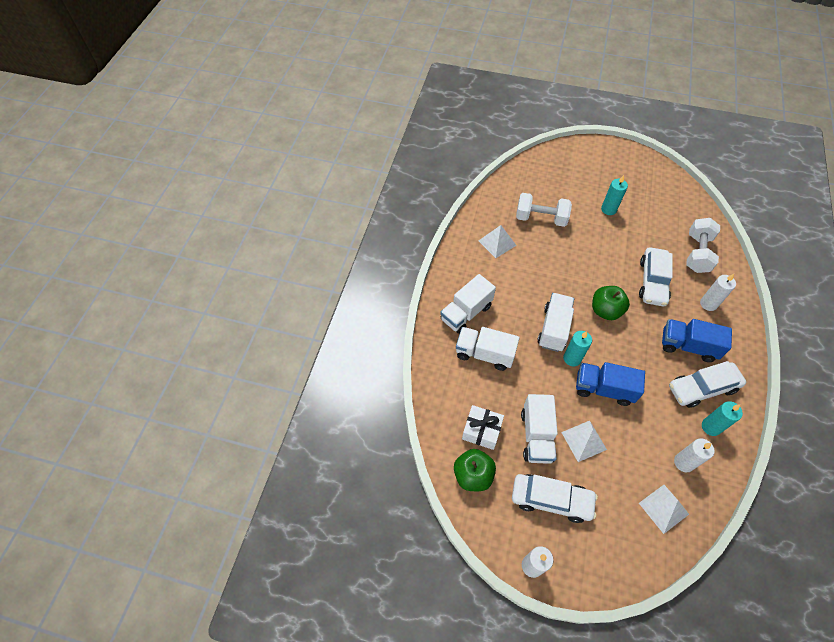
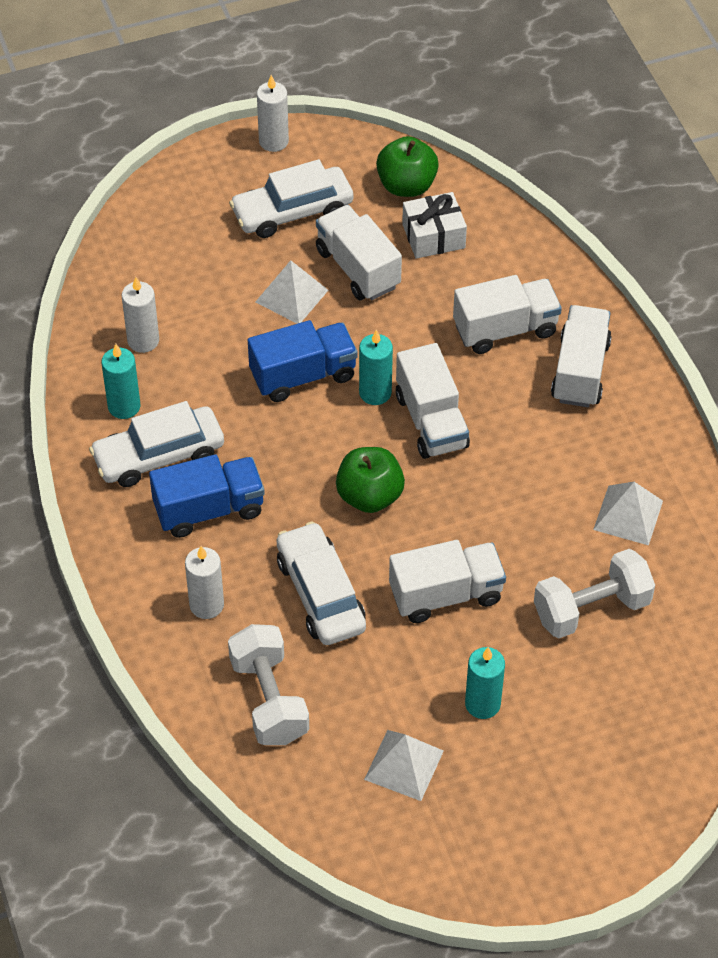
camera: 145 degrees right, 5 degrees down
white pyramid [639,485,689,534] -> white pyramid moved to [364,730,444,801]
white car [669,361,746,408] -> white car turned 150 degrees counterclockwise [89,401,224,487]
none -> white truck [389,540,506,623]

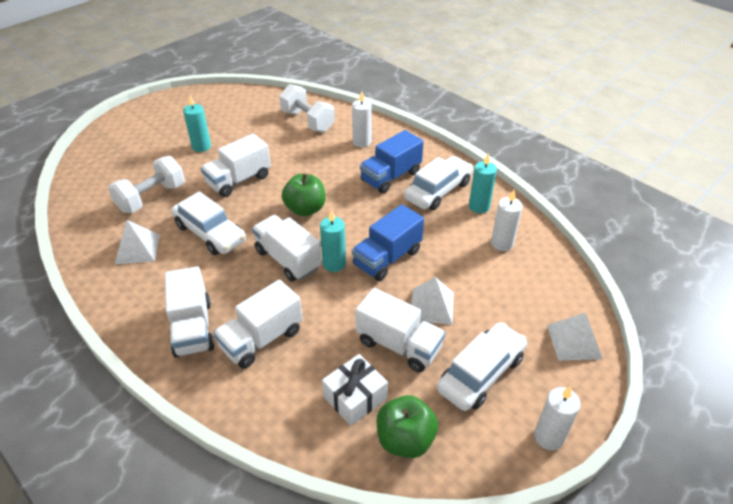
camera: 155 degrees right, 10 degrees down
white car [277,522,366,645] -> white car moved to [171,191,246,255]
white pyramid [364,730,444,801] -> white pyramid moved to [547,313,603,361]

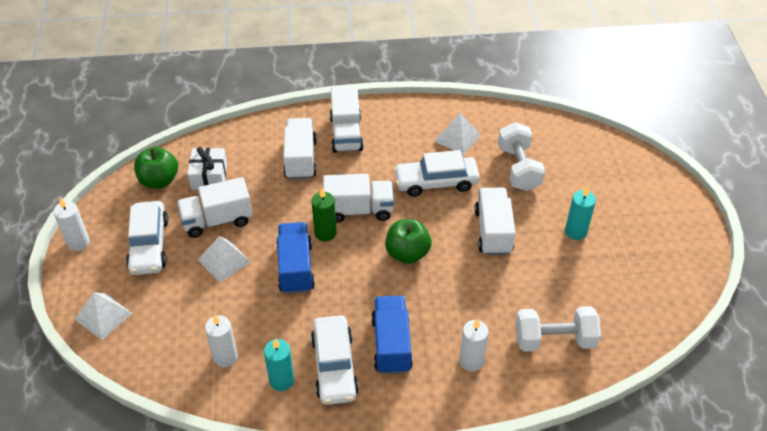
camera: 130 degrees right, 5 degrees up
white truck [165,266,215,358] -> white truck turned 120 degrees counterclockwise [330,86,364,153]
turquoise candle [320,209,346,272] -> green candle [312,188,337,241]

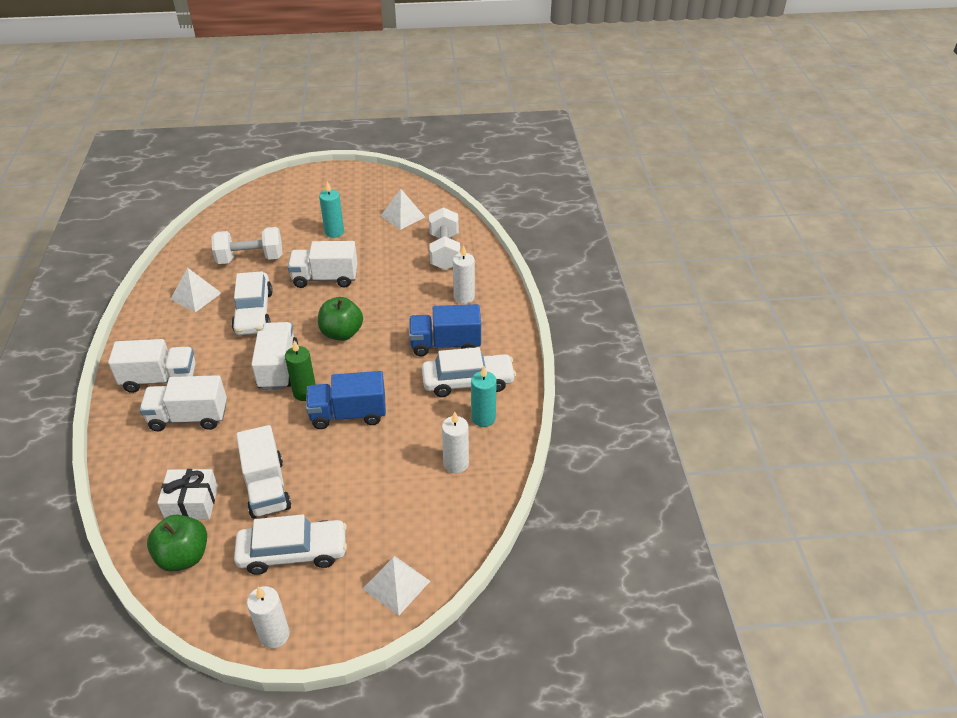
camera: 90 degrees left, 5 degrees down
white pyramid [198,236,251,283] -> white pyramid moved to [381,189,425,230]

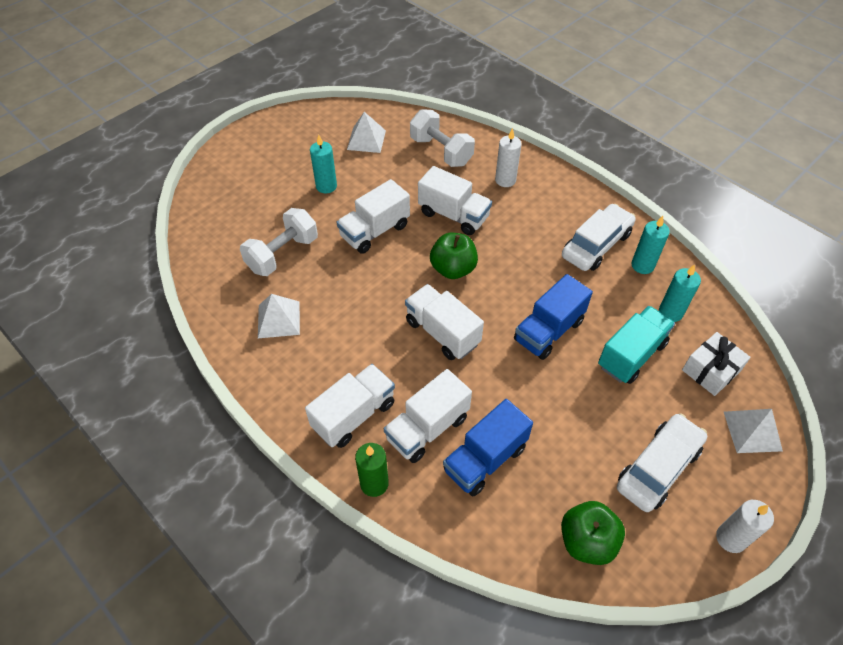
camera: 40 degrees left, 10 degrees up
white gift [157,469,218,520] -> white gift moved to [682,332,751,396]
white car [231,271,273,335] -> none
white truck [236,425,291,518] -> white truck moved to [418,166,492,235]
green candle [285,340,316,401] -> green candle moved to [355,443,389,497]
blue truck [409,304,481,357] -> blue truck moved to [443,399,533,496]
white candle [442,411,469,473] -> turquoise candle [659,264,701,322]
none -> turquoise truck [598,306,675,384]

